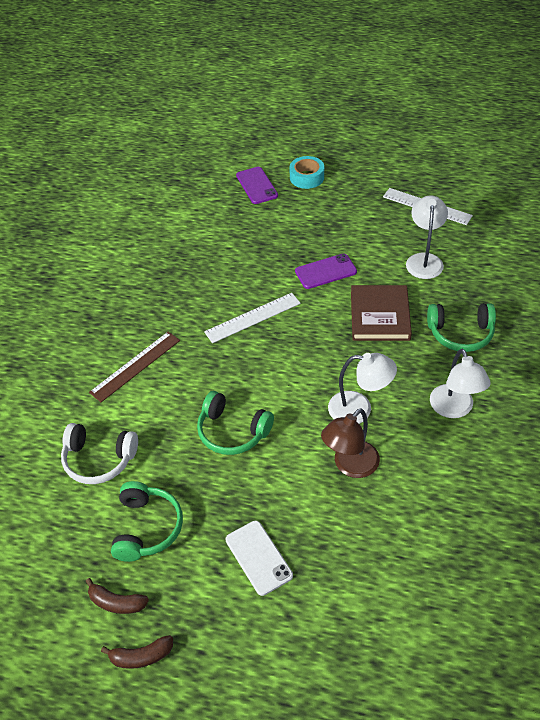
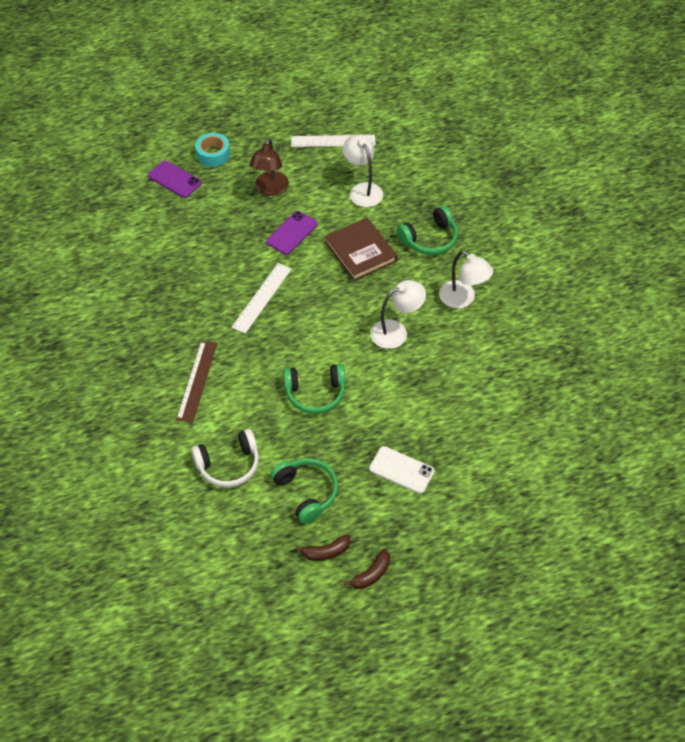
camera: 35 degrees left, 5 degrees up
brown lamp [321,408,380,478] -> brown lamp moved to [250,138,289,196]

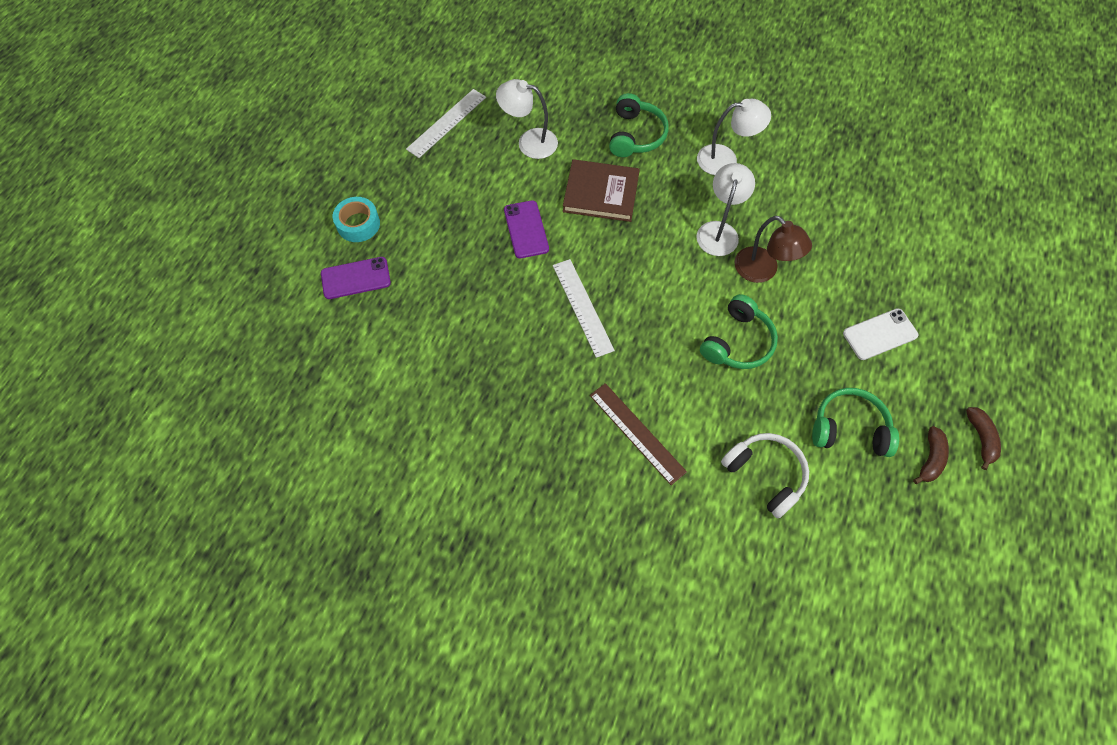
camera: 50 degrees left, 10 degrees up
white headphones [191,429,259,487] -> white headphones turned 60 degrees counterclockwise [721,433,809,518]
brown lamp [250,138,289,196] -> brown lamp moved to [734,216,812,283]

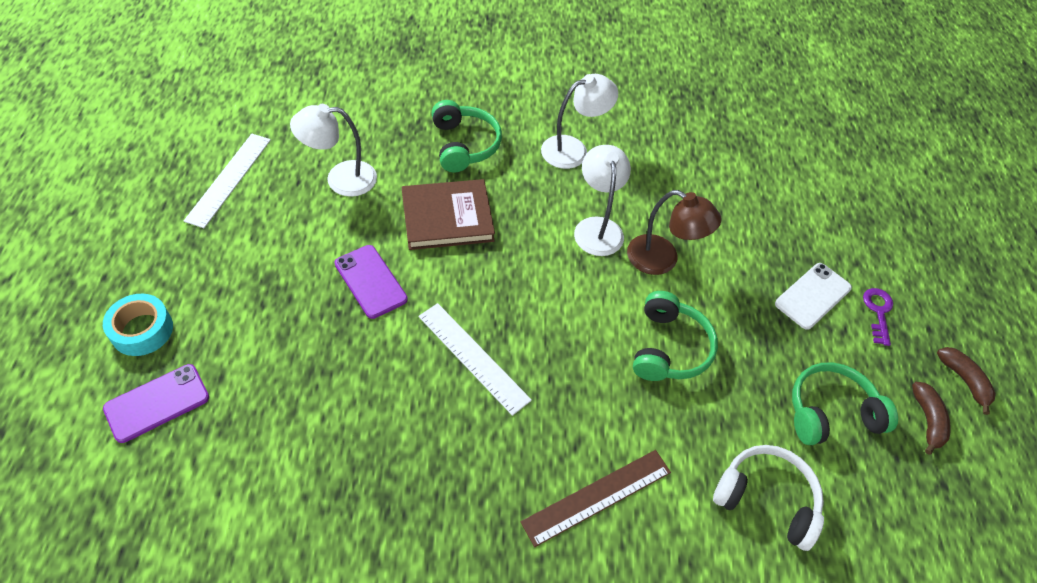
camera: 25 degrees left, 10 degrees down
brown ruler [590,383,687,485] -> brown ruler turned 60 degrees counterclockwise [521,450,671,547]
none -> purple key [863,288,893,346]

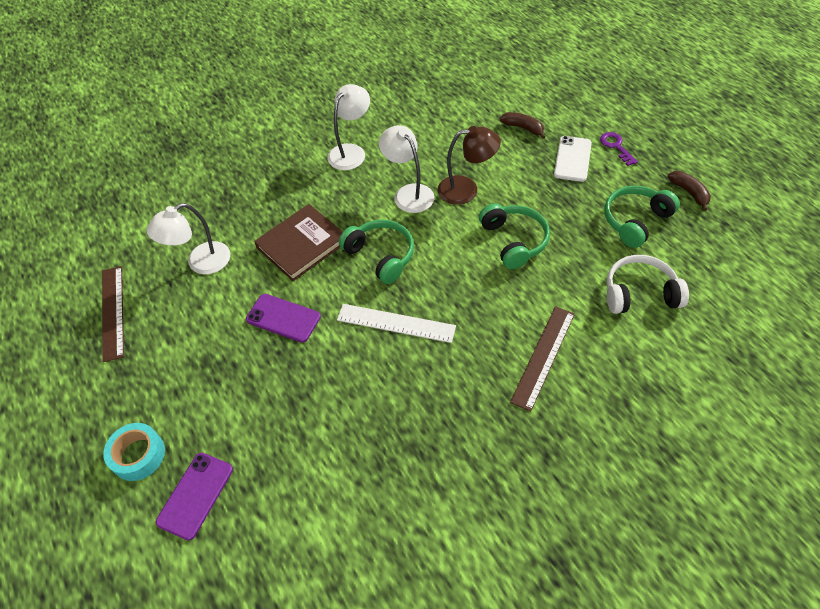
camera: 25 degrees left, 0 degrees up
white ruler [184,134,271,228] -> brown ruler [102,266,124,362]
green headphones [432,100,502,172] -> green headphones moved to [339,220,414,284]
brown banana [937,347,996,415] -> brown banana moved to [500,112,546,139]

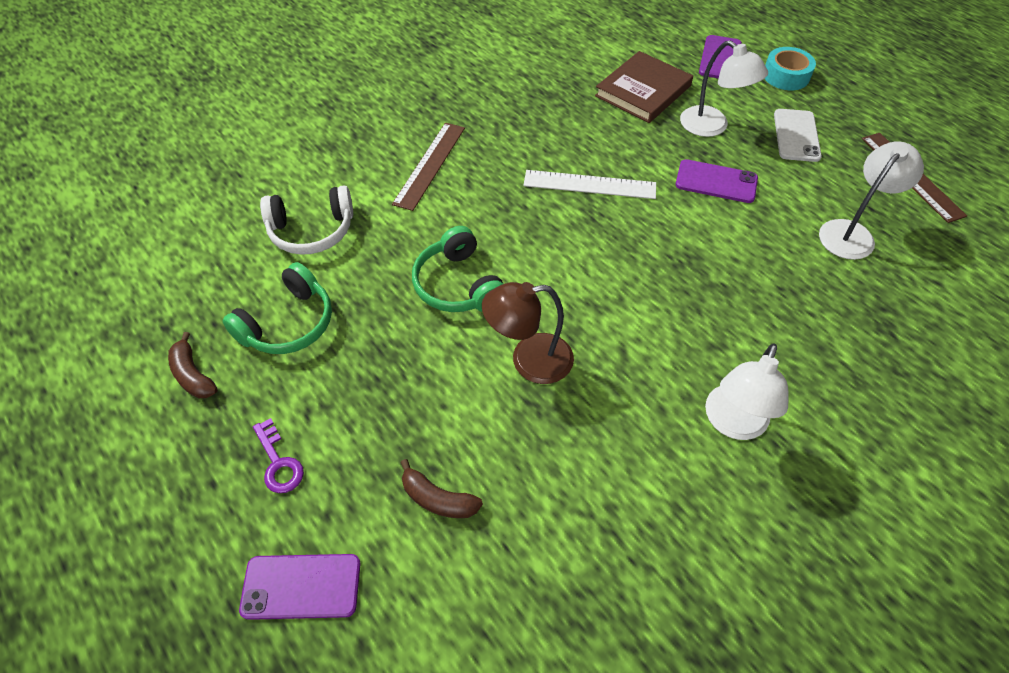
camera: 170 degrees right, 0 degrees up
brown book [254,204,343,281] -> brown book moved to [595,51,693,123]
green headphones [339,220,414,284] -> none
white lamp [379,125,434,213] -> white lamp moved to [680,41,768,137]
white phone [554,136,592,182] -> white phone moved to [774,109,822,162]
none -> purple phone [239,554,360,620]

